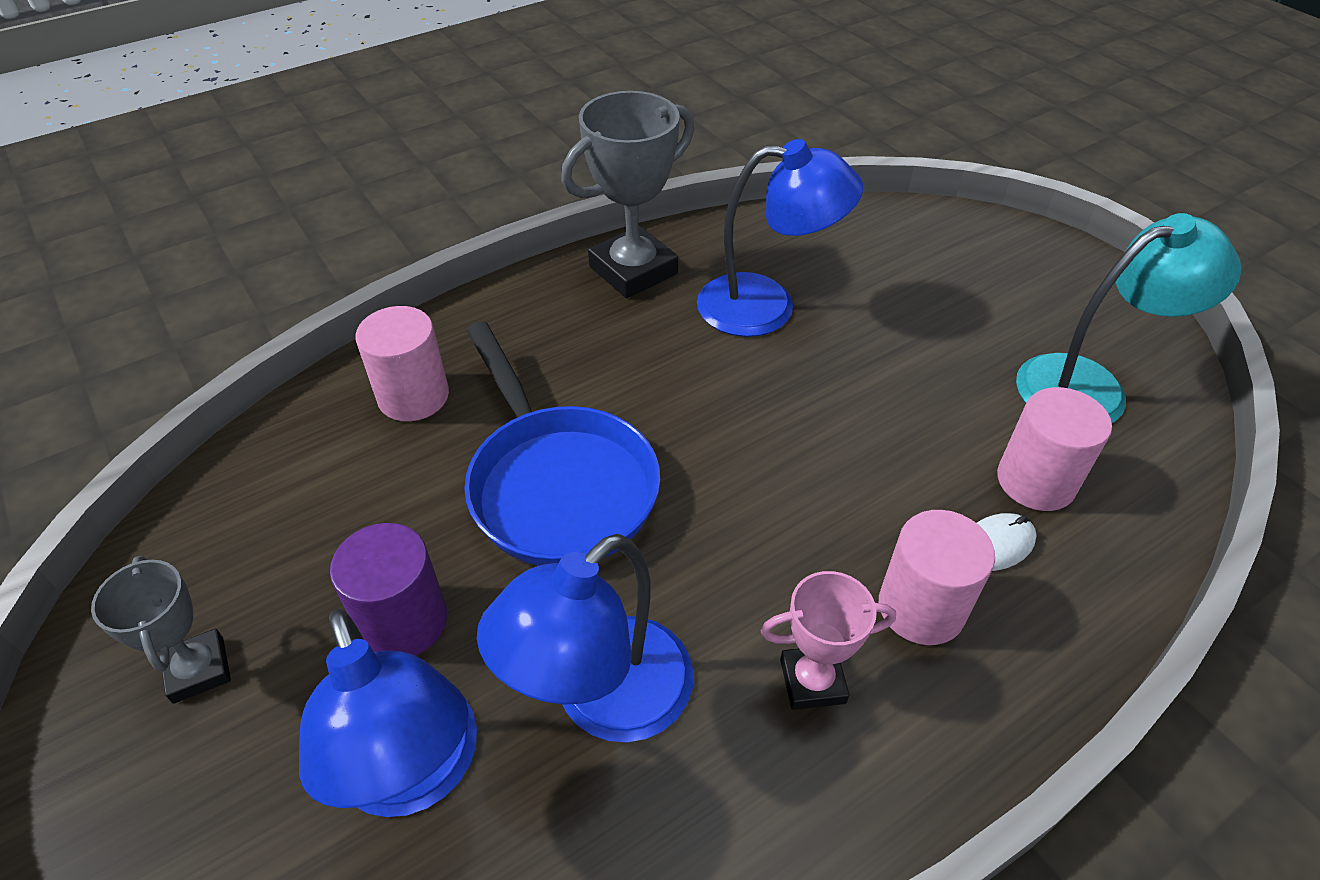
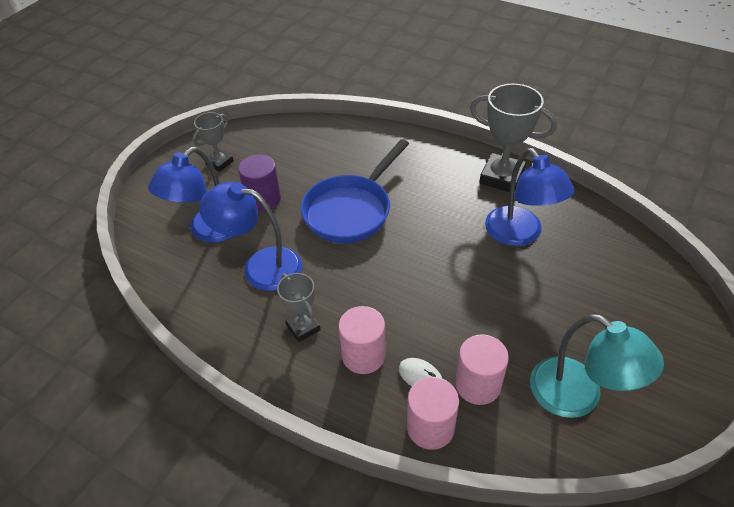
camera: 65 degrees right, 0 degrees up
pink cylinder [355,306,449,421] -> pink cylinder moved to [407,377,459,450]
pink trophy [761,571,896,710] -> grey trophy [277,273,321,342]

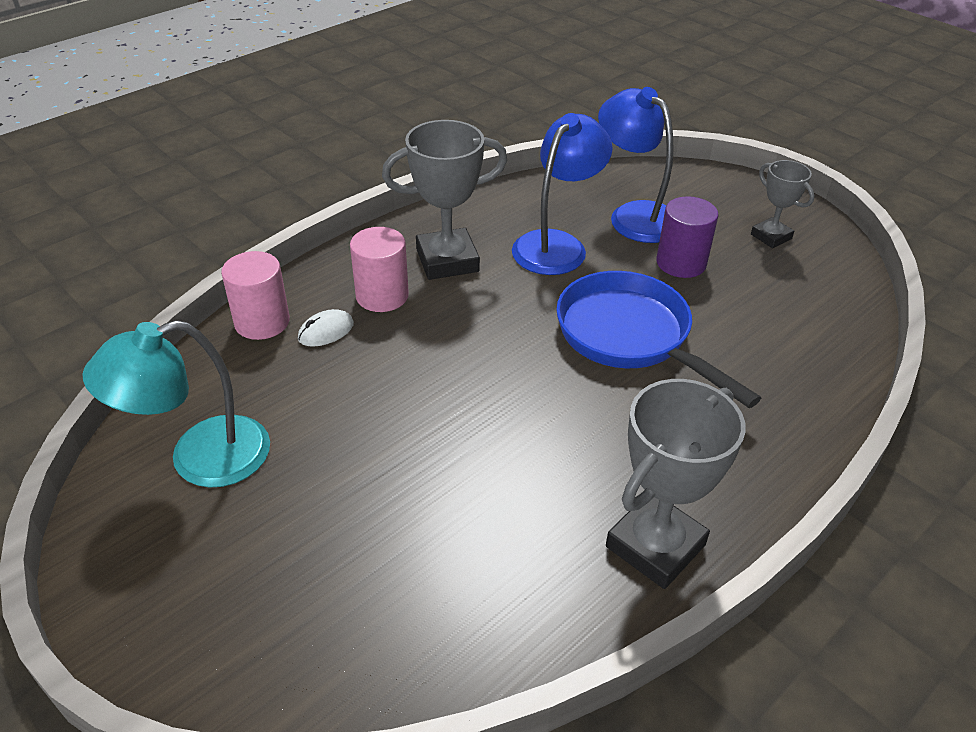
camera: 105 degrees right, 5 degrees down
grey trophy [277,273,321,342] -> grey trophy [382,120,507,280], size x1.72
pink cylinder [455,334,509,405] -> none
blue lamp [485,148,575,246] -> none

